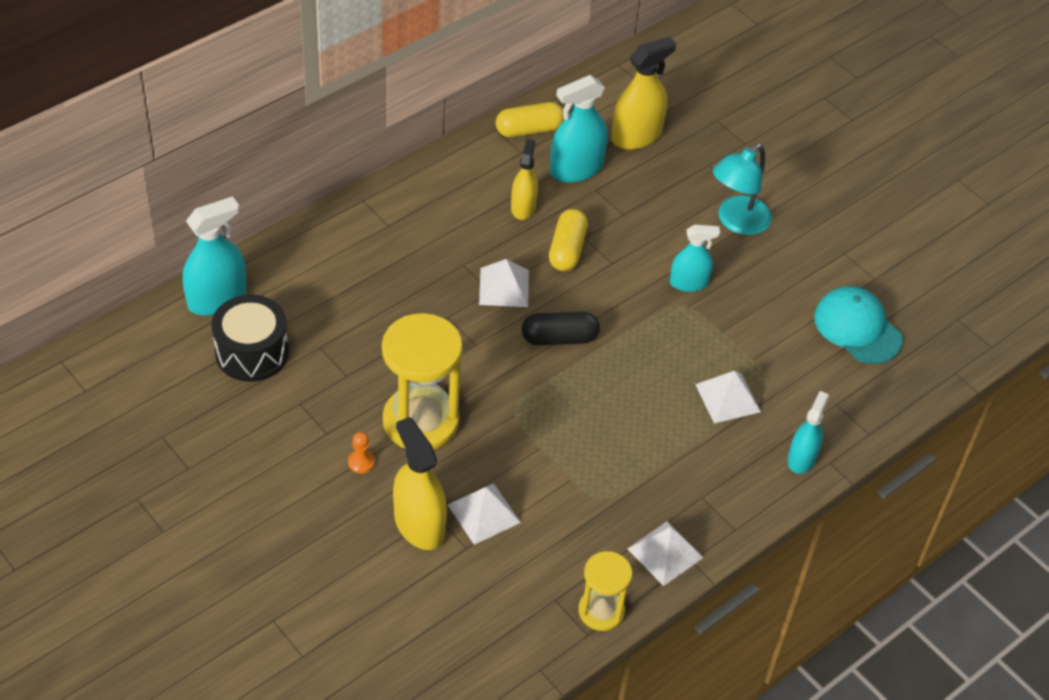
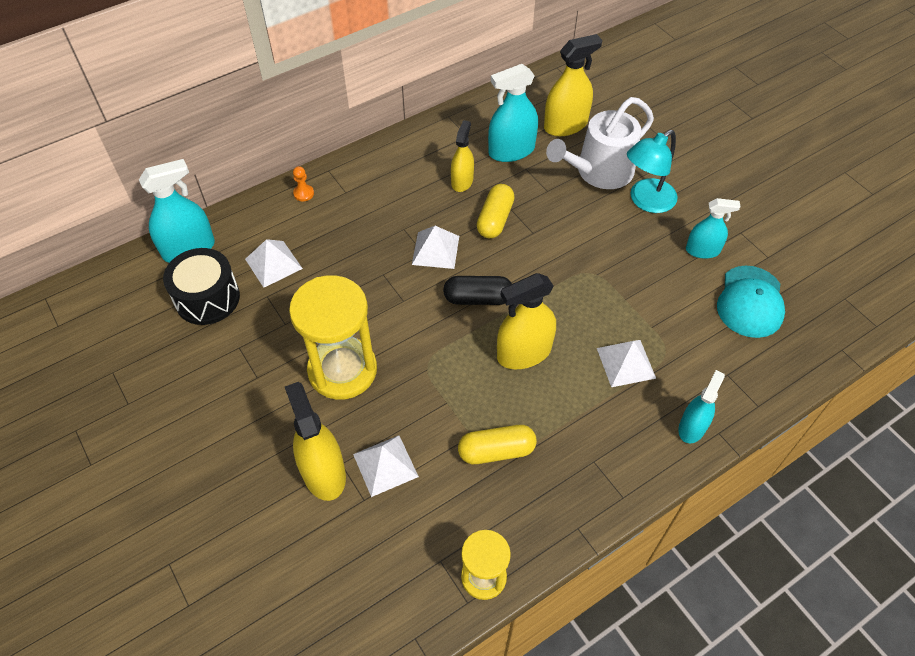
camera: 10 degrees right, 5 degrees up
orange pawn [348,432,375,474] -> orange pawn moved to [293,166,314,201]
yellow capsule [496,102,565,137] -> yellow capsule moved to [458,425,537,464]
white pyramid [628,521,704,586] -> white pyramid moved to [245,239,303,288]
turquoise spray bottle [670,225,720,292] -> turquoise spray bottle moved to [686,198,741,259]
turquoise cap [814,286,903,364] -> turquoise cap turned 135 degrees counterclockwise [717,265,785,338]
none -> yellow spray bottle [497,273,556,369]
none -> white watering can [546,97,654,189]

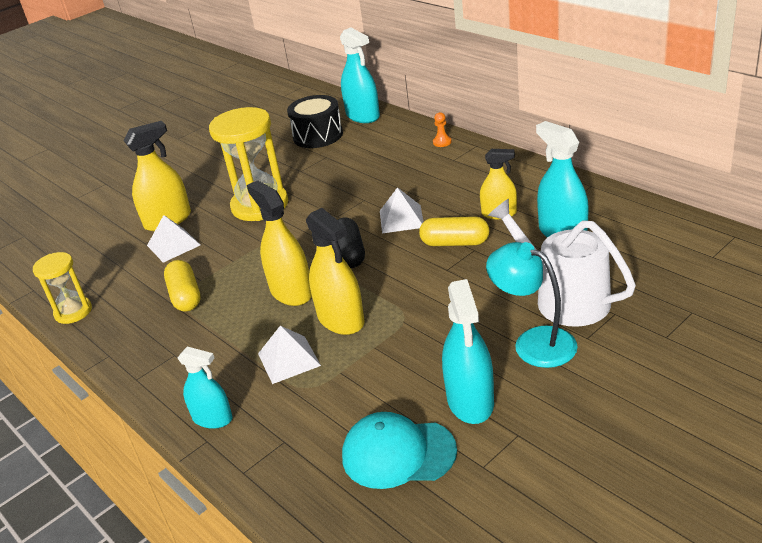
camera: 85 degrees right, 20 degrees down
white pyramid [245,239,303,288] -> none
yellow spray bottle [544,34,602,136] -> yellow spray bottle moved to [306,208,365,335]
turquoise spray bottle [686,198,741,259] -> turquoise spray bottle [442,279,494,424], size x1.55

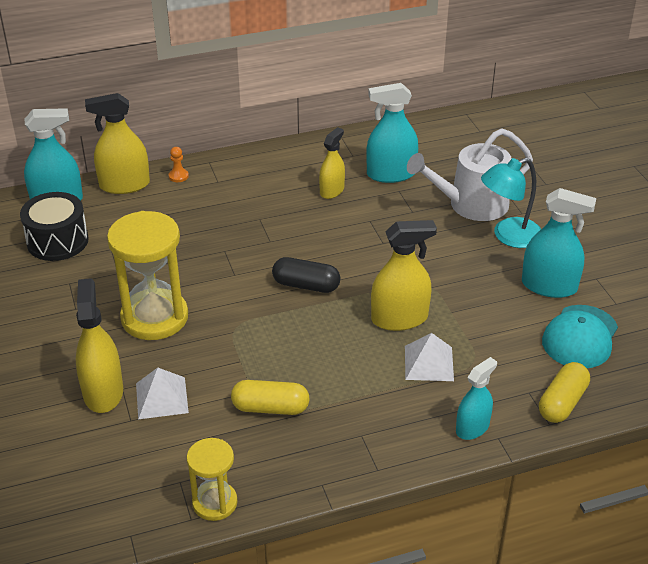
camera: 70 degrees left, 5 degrees up
yellow spray bottle [247,180,312,306] -> yellow spray bottle moved to [85,93,150,194]
white pyramid [380,187,424,234] -> none
yellow capsule [419,216,490,246] -> yellow capsule moved to [539,362,590,423]

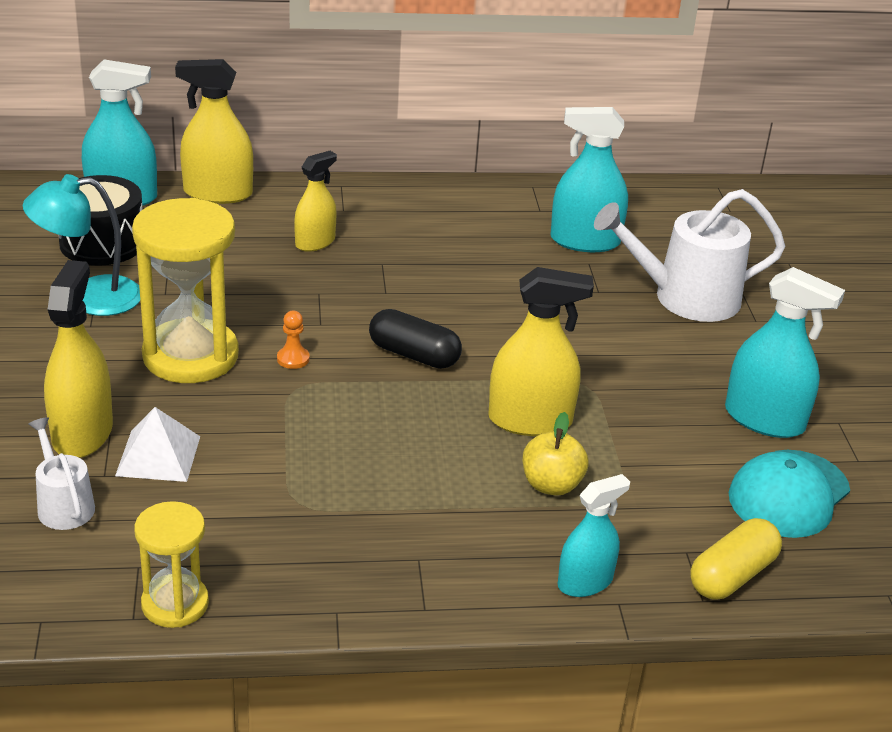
camera: 10 degrees right, 5 degrees down
orange pawn [169,147,189,182] -> orange pawn moved to [277,311,309,369]
yellow capsule [231,380,309,415] -> none
yellow spray bottle [319,127,345,199] -> yellow spray bottle moved to [294,151,337,252]
white pyramid [405,333,454,381] -> yellow apple [523,412,589,496]
turquoise lamp [481,158,541,248] -> turquoise lamp moved to [23,174,140,316]
none -> white watering can [28,417,95,530]

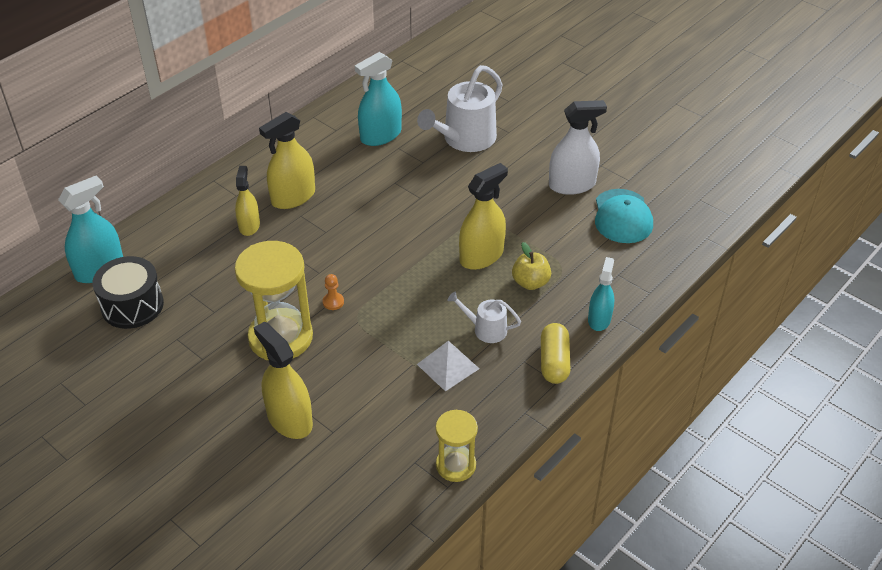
camera: 40 degrees left, 10 degrees up
turquoise lamp [23,174,140,316] -> none
white watering can [28,417,95,530] -> white watering can moved to [447,292,521,343]
white pyramid [115,407,200,482] -> white pyramid moved to [417,341,479,391]
yellow spray bottle [175,59,253,204] -> yellow spray bottle moved to [259,112,315,209]
black capsule [369,309,462,369] -> none
yellow capsule [690,518,782,599] -> yellow capsule moved to [541,323,570,384]
turquoise spray bottle [725,267,845,438] -> white spray bottle [549,100,607,195]

